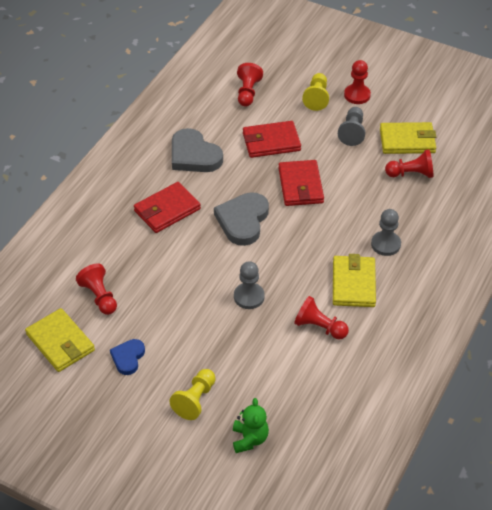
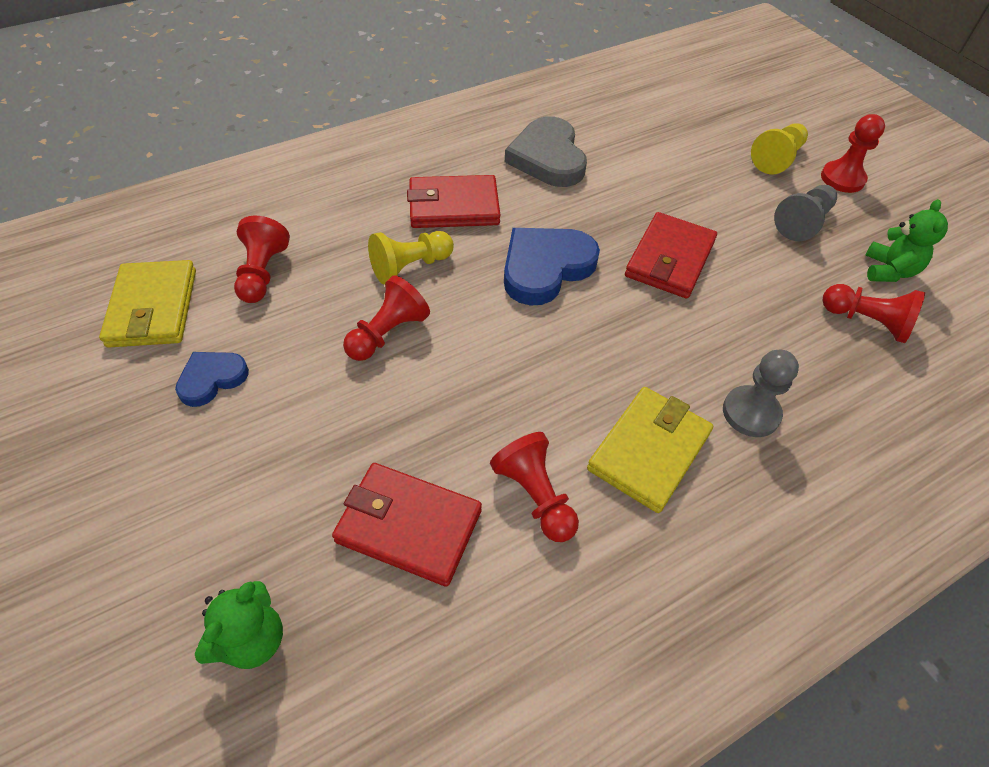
camera: 30 degrees right, 5 degrees up
yellow pawn [169,369,216,420] -> yellow pawn moved to [368,231,454,285]
grey heart [214,192,269,246] -> blue heart [504,228,600,306]
grey pawn [234,261,265,309] -> none
red pawn [237,63,263,107] -> red pawn moved to [343,275,430,361]
red wallet [243,121,301,158] -> red wallet moved to [332,463,482,587]
yellow wallet [380,122,436,154] -> green teddy bear [866,199,948,282]

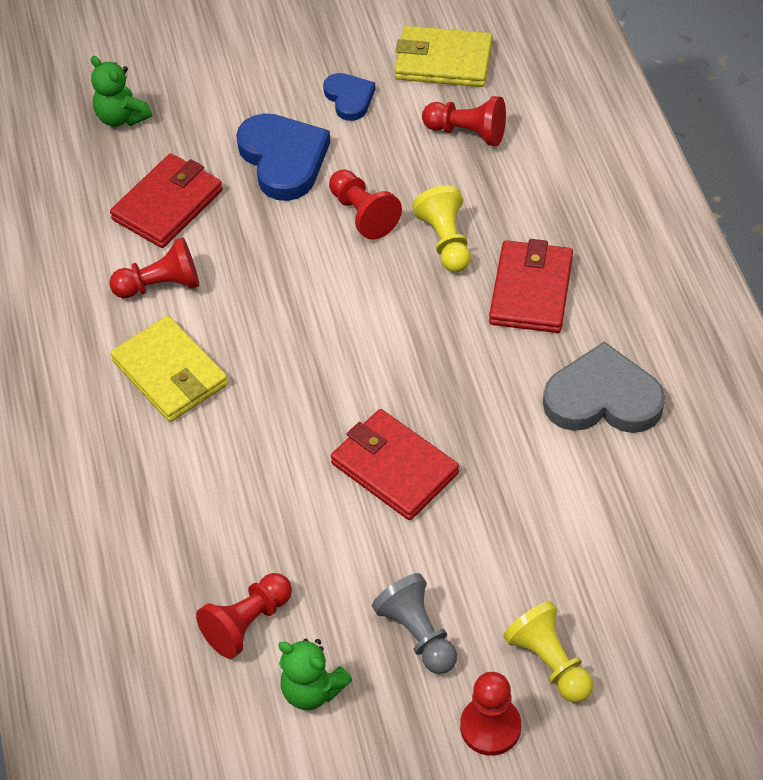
camera: 110 degrees right, 0 degrees up
blue heart [504,228,600,306] -> blue heart moved to [236,113,330,201]
grey pawn [723,350,799,437] -> none

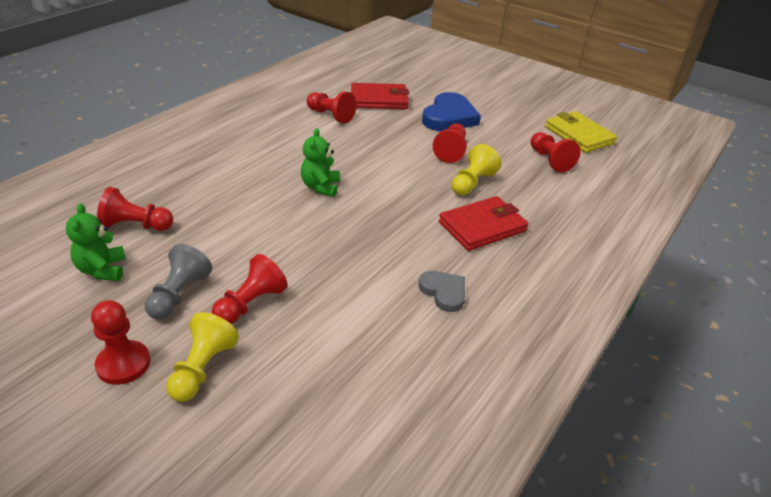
camera: 45 degrees right, 15 degrees down
green teddy bear [91,56,152,127] -> green teddy bear moved to [301,128,340,197]
yellow wallet [110,316,228,422] -> none
blue heart [323,73,375,121] -> none
red wallet [331,409,459,520] -> none
grey heart [543,342,665,433] -> grey heart [419,271,465,312], size x0.57
none -> red pawn [212,254,288,324]

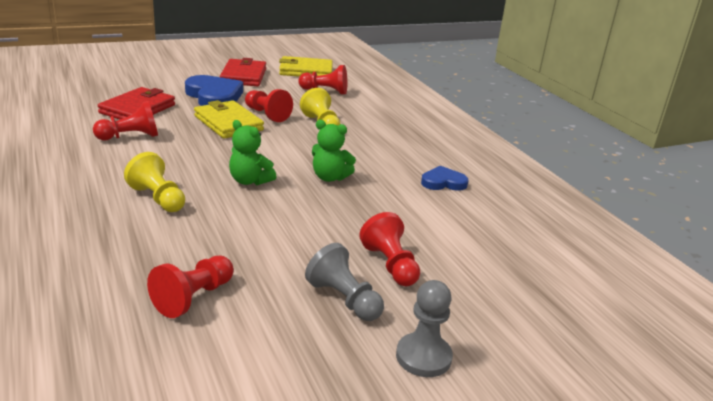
camera: 60 degrees left, 10 degrees down
green teddy bear [66,203,126,281] -> green teddy bear moved to [312,120,356,182]
red pawn [91,300,150,385] -> grey pawn [396,280,453,377]
yellow pawn [166,312,239,402] -> yellow pawn moved to [124,152,185,212]
grey heart [419,271,465,312] -> blue heart [421,166,469,191]
red wallet [439,196,528,251] -> red wallet moved to [220,58,266,86]
none -> yellow wallet [194,100,264,139]

